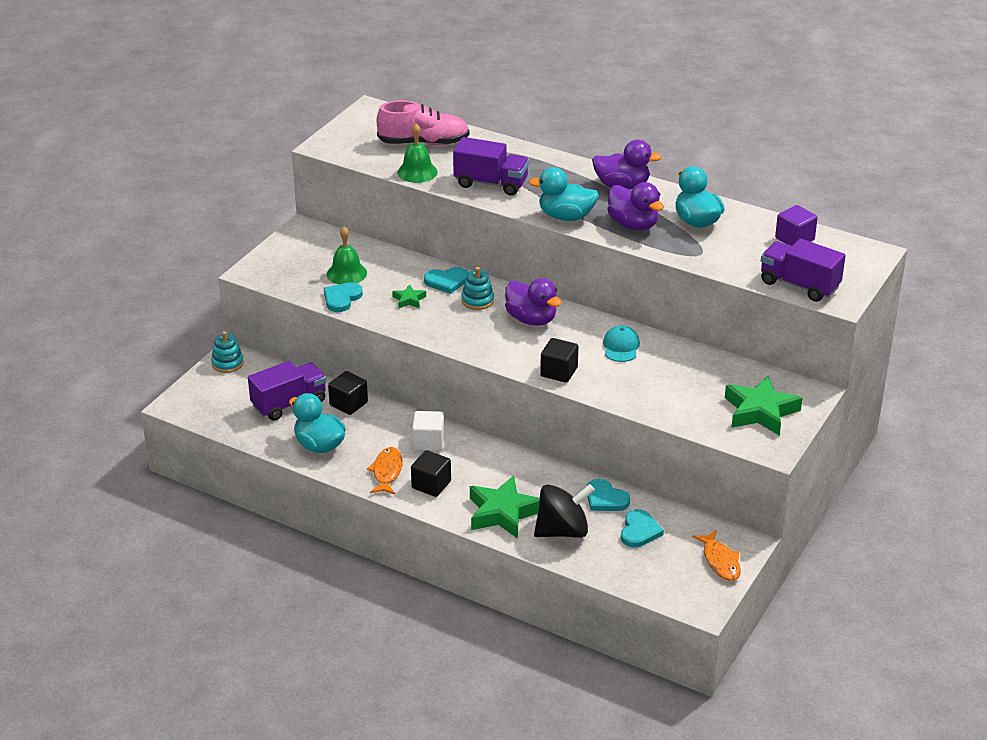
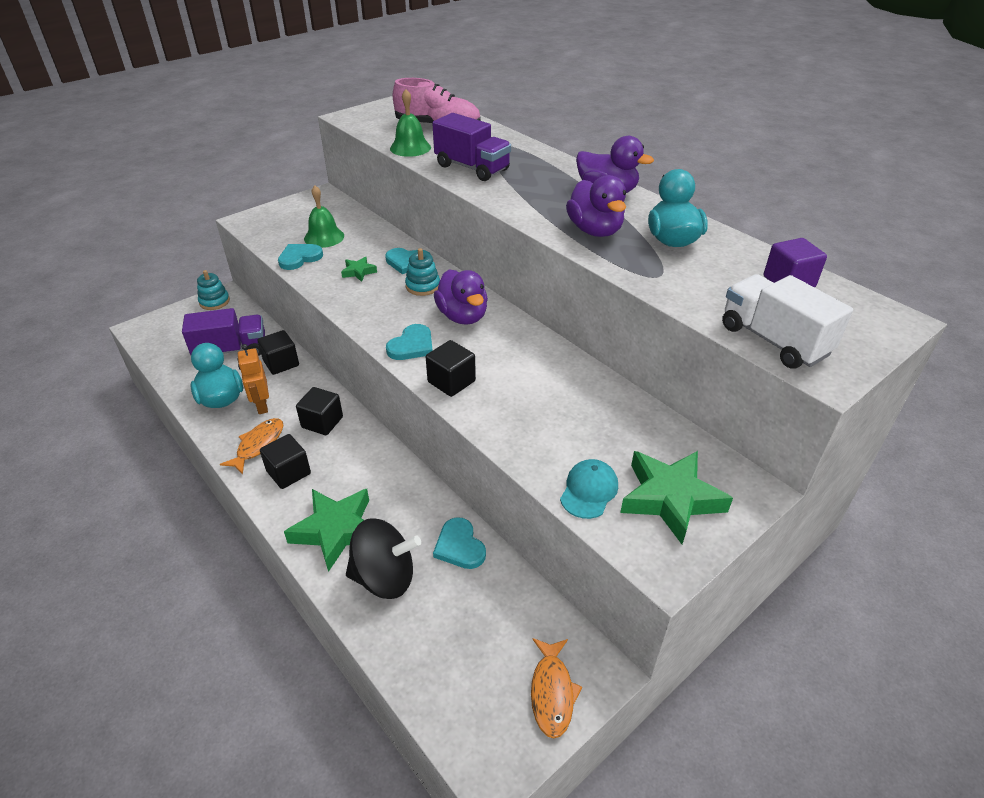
camera: 20 degrees right, 5 degrees up
white cube [412,411,444,451] -> black cube [296,387,343,435]
turquoise duck [529,167,599,221] -> none
turquoise cap [603,326,640,362] -> turquoise cap moved to [560,459,618,519]
turquoise heart [621,509,664,548] -> turquoise heart moved to [386,324,433,360]
purple truck [761,239,846,302] -> white truck [722,274,853,369]
none -> orange robot [238,344,269,414]

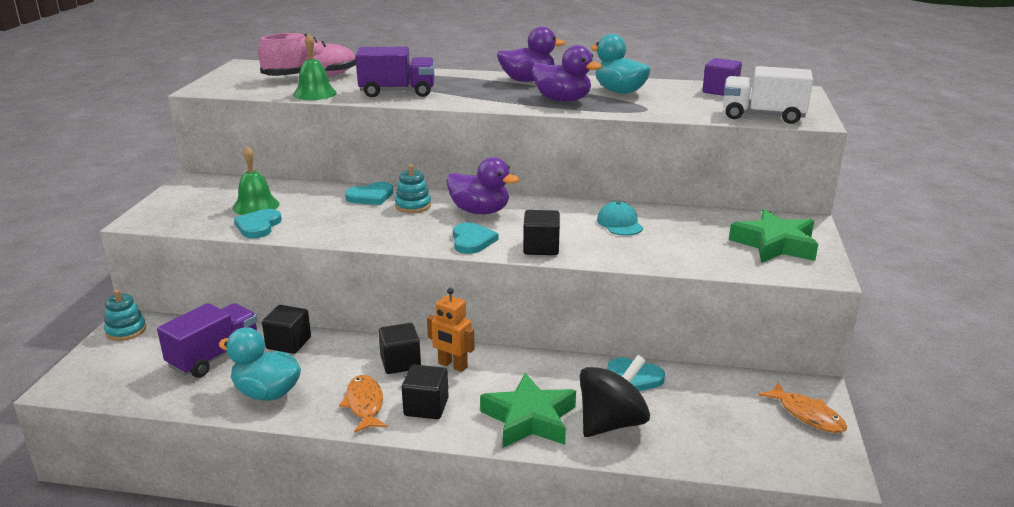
camera: 40 degrees left, 15 degrees down
orange robot [238,344,269,414] -> orange robot moved to [427,288,474,372]
green star [341,257,377,282] -> none
turquoise cap [560,459,618,519] -> turquoise cap moved to [597,201,643,236]

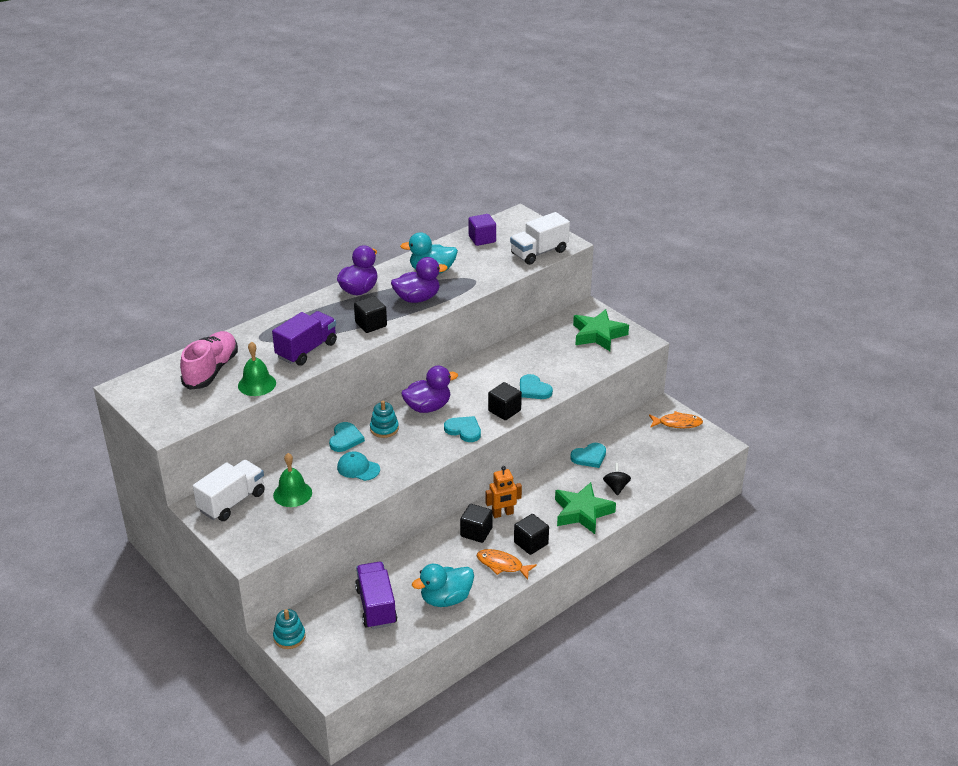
camera: 50 degrees left, 10 degrees up
turquoise heart [234,209,282,238] -> turquoise heart moved to [520,374,553,399]
black cube [262,305,311,354] -> black cube moved to [354,296,387,333]
black spinning top [580,355,650,437] -> black spinning top [603,463,631,496], size x0.55
turquoise cap [597,201,643,236] -> turquoise cap moved to [337,452,380,481]
none -> white truck [193,460,265,521]

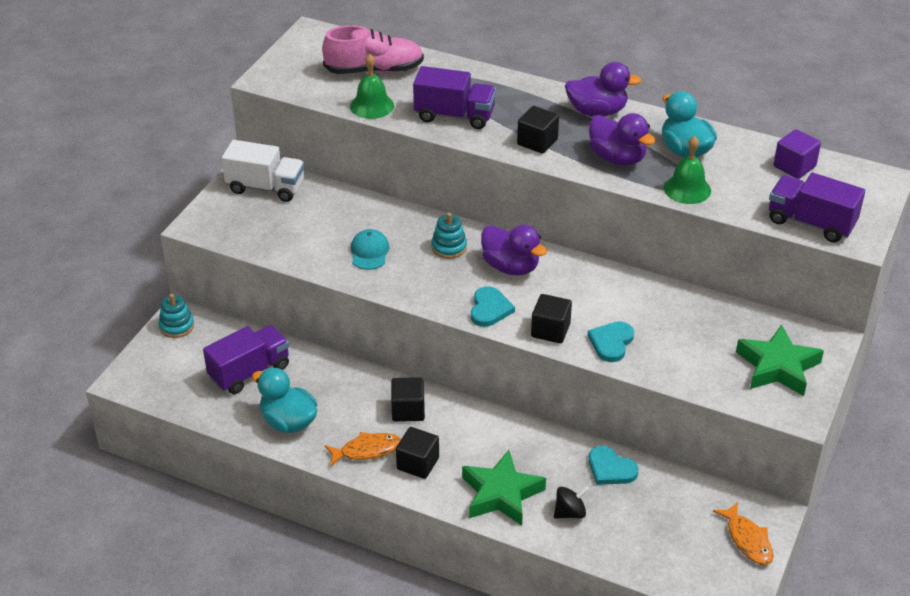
camera: 65 degrees right, 5 degrees up
green bell [273,453,312,507] -> green bell moved to [664,136,711,204]
turquoise heart [329,422,365,452] -> none
orange fish [477,549,537,580] -> orange fish turned 75 degrees clockwise [325,432,401,467]
orange robot [486,466,522,518] -> none
white truck [510,212,570,265] -> purple truck [769,173,865,243]

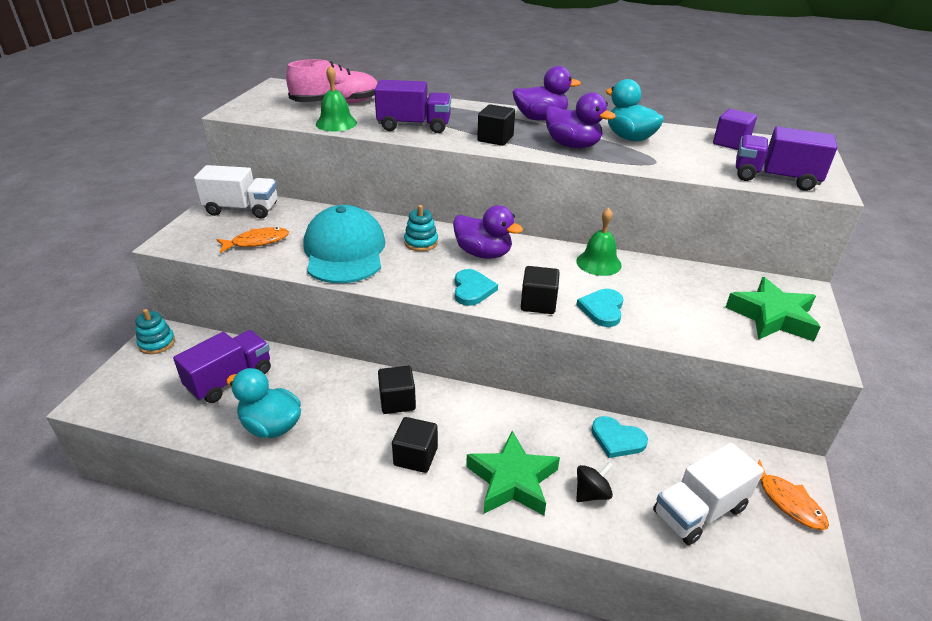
camera: 10 degrees left, 5 degrees down
orange fish [325,432,401,467] -> orange fish moved to [216,227,289,253]
turquoise cap [351,229,389,270] -> turquoise cap [304,205,385,283], size x2.17
green bell [664,136,711,204] -> green bell moved to [576,208,622,276]
none -> white truck [653,443,764,545]

